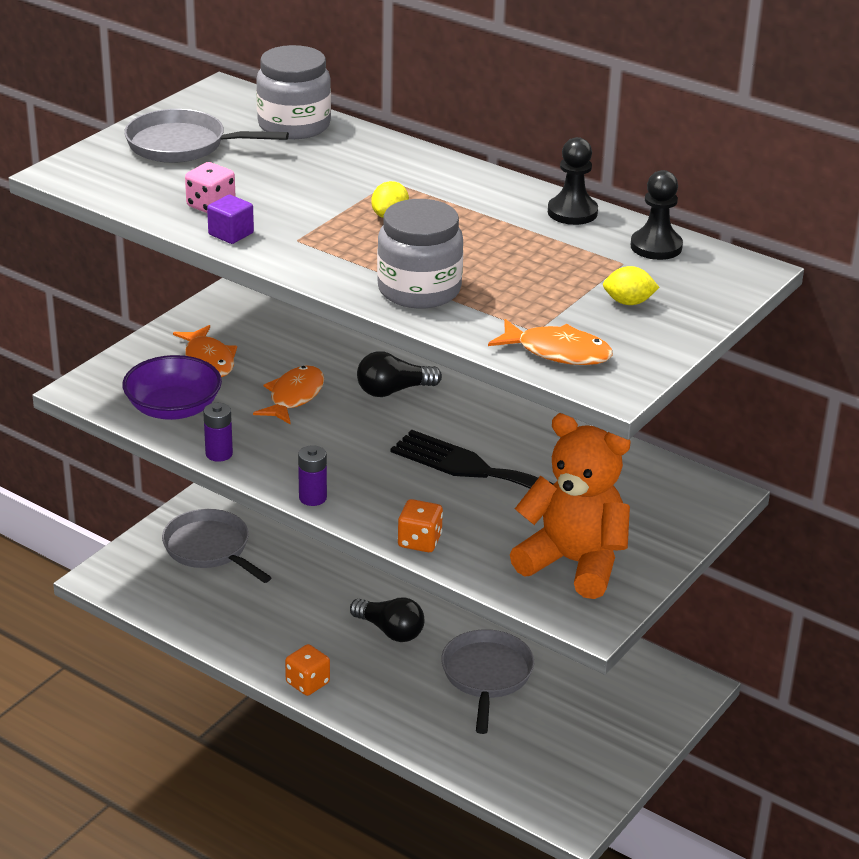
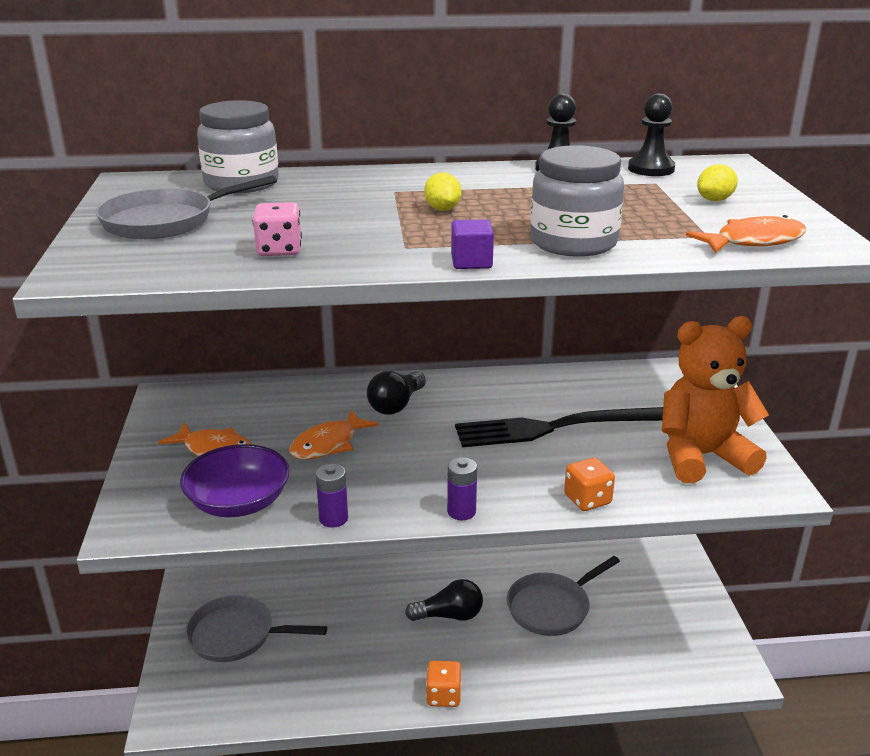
camera: 40 degrees left, 5 degrees down
purple cube [207,195,254,244] -> purple cube moved to [451,219,494,269]
orange fish [253,365,324,425] -> orange fish turned 120 degrees counterclockwise [290,410,379,460]
grey pan [441,629,534,734] -> grey pan turned 90 degrees counterclockwise [507,556,620,636]

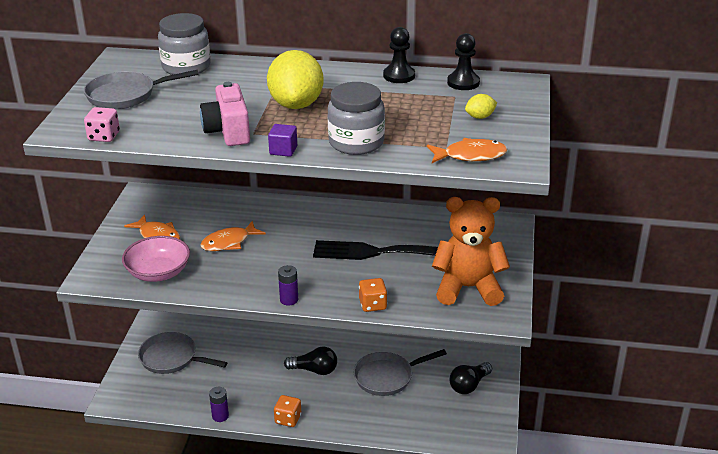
camera: 15 degrees right, 5 degrees up
purple bowl [180,444,290,517] -> pink bowl [122,236,190,282]
pink dice [253,202,302,256] -> pink dice moved to [84,107,120,142]
purple battery [316,464,348,528] -> purple battery moved to [209,387,229,422]
black light bulb [367,371,426,415] -> black light bulb moved to [449,362,492,394]
yellow lemon [424,173,462,211] -> yellow lemon [267,50,324,109], size x2.33
none -> pink camera [200,82,250,146]

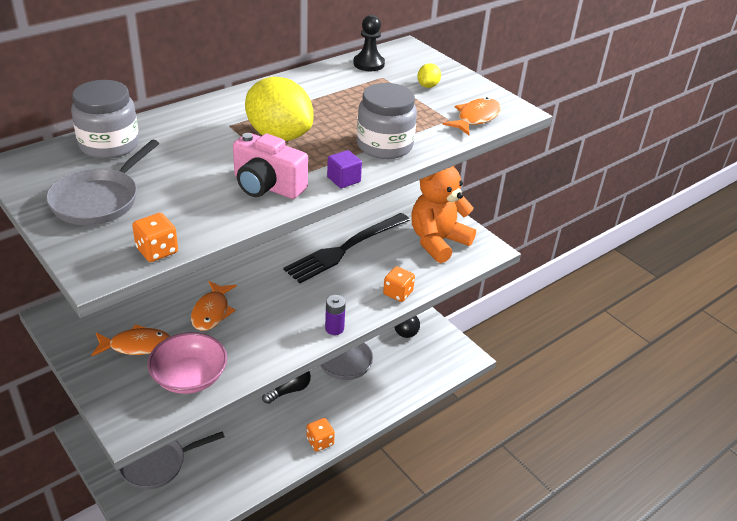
camera: 50 degrees left, 5 degrees up
pink dice [84,107,120,142] -> orange dice [132,213,178,262]
purple battery [209,387,229,422] -> none
black pawn [383,27,415,83] -> none

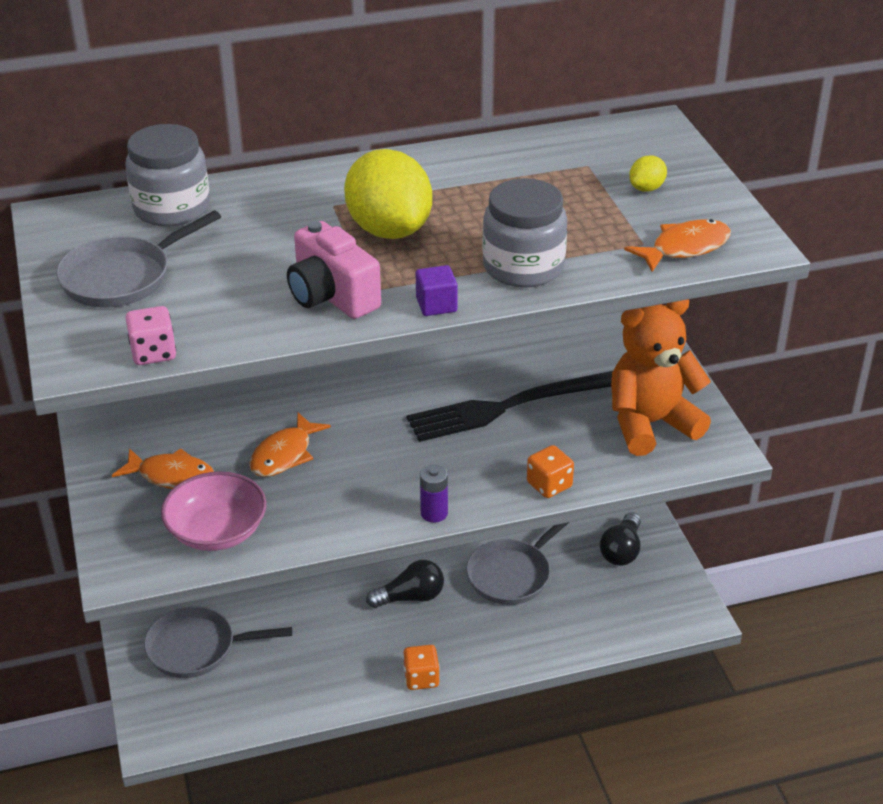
camera: 25 degrees right, 0 degrees up
orange dice [132,213,178,262] -> pink dice [125,306,176,365]
black pawn [353,15,385,71] -> none

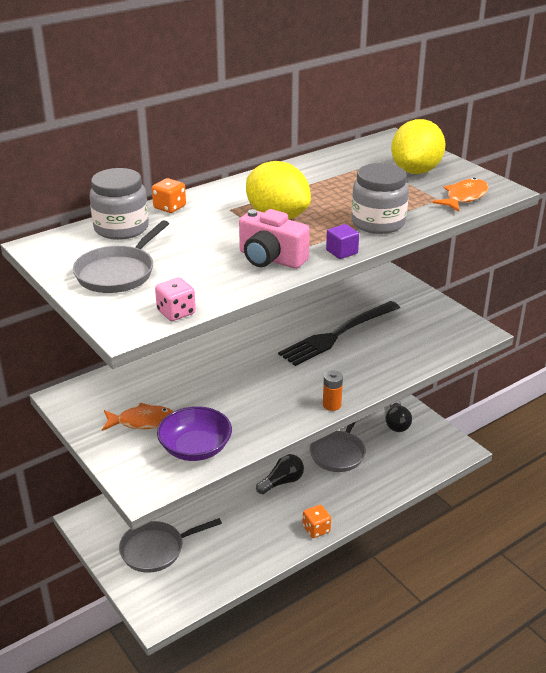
camera: 20 degrees left, 5 degrees down
pink bowl [161,471,266,551] -> purple bowl [157,406,232,461]
orange fish [249,413,331,477] -> none
purple battery [420,464,448,523] -> orange battery [323,370,343,411]
orange dice [527,445,574,498] -> orange dice moved to [152,178,186,213]
orange teddy bear [611,299,711,456] -> none
yellow lemon [629,155,667,192] -> yellow lemon [391,119,445,174], size x2.33

